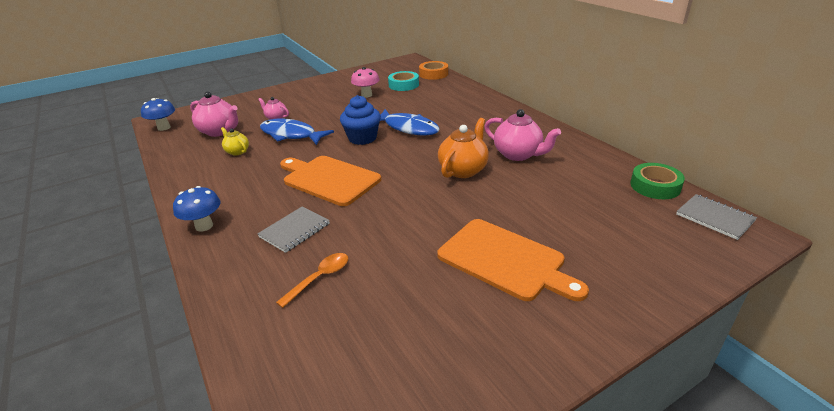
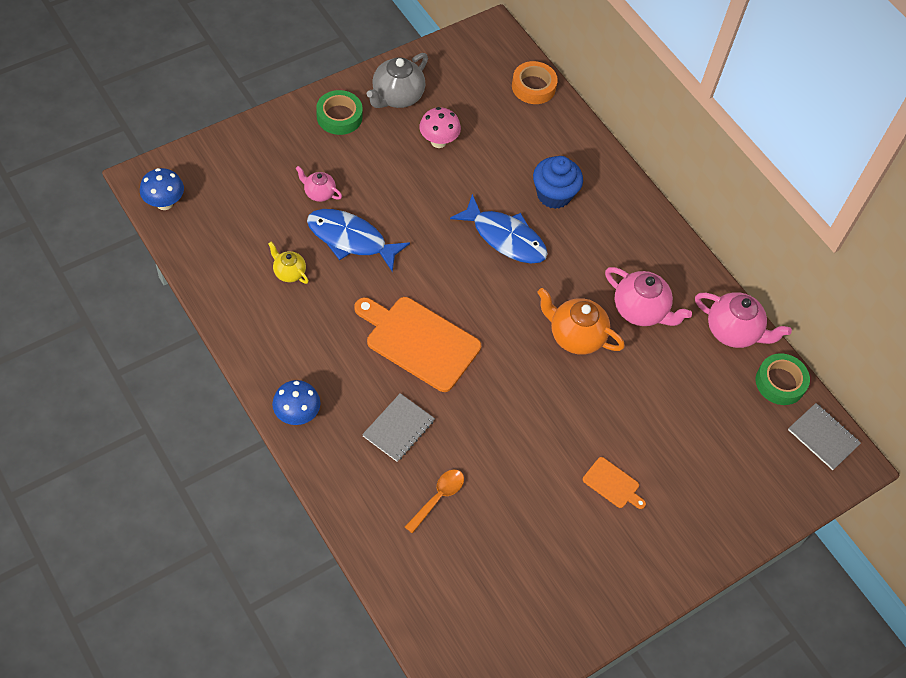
camera: 10 degrees left, 25 degrees up
pink teapot [190,91,238,137] -> pink teapot moved to [695,292,792,348]
blue cupcake [340,95,381,145] -> blue cupcake moved to [533,156,583,209]
turquoise tape [388,71,419,91] -> none
orange cutting board [437,219,589,301] -> orange cutting board [583,457,646,509], size x0.47
orange teapot [438,118,489,178] -> orange teapot turned 90 degrees counterclockwise [537,288,625,355]
none -> green tape [316,90,363,135]
none -> grey teapot [367,53,428,108]

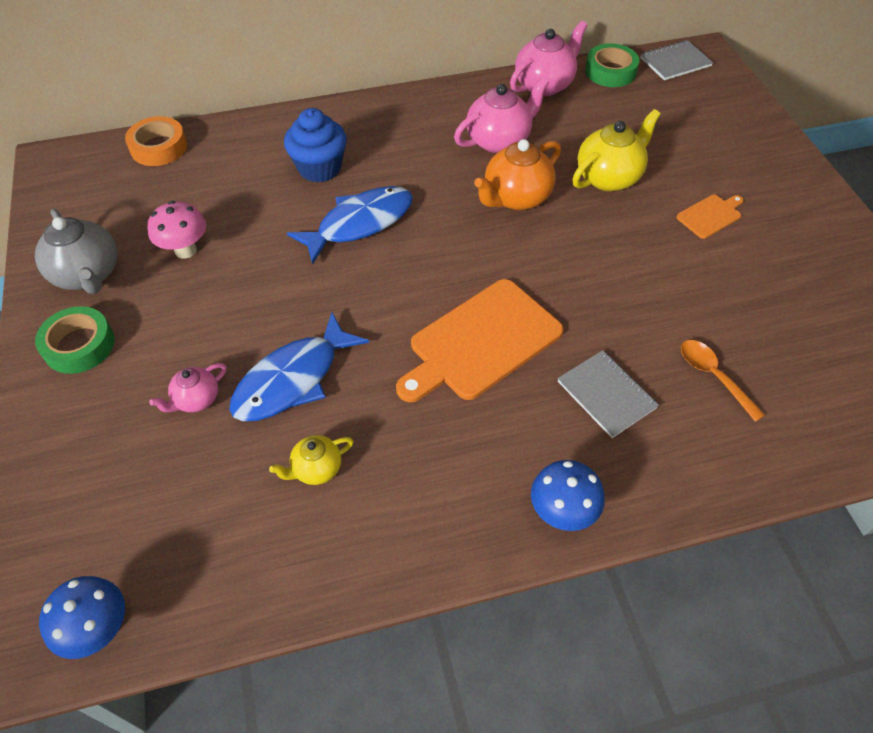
camera: 65 degrees left, 5 degrees down
none -> yellow teapot [572,109,661,191]

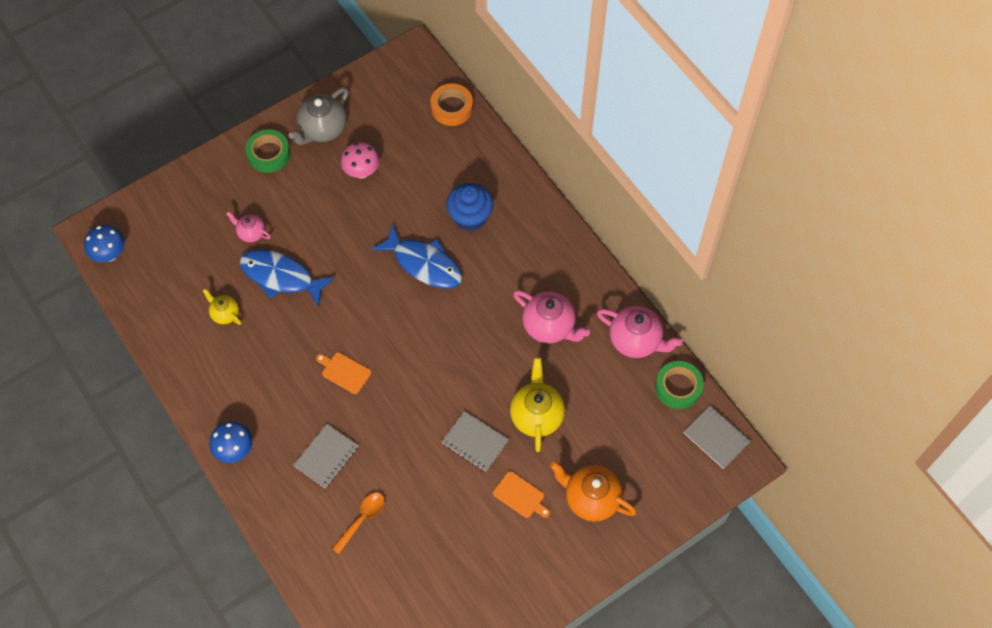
camera: 70 degrees right, 10 degrees up
orange cutting board [396,279,563,402] -> orange cutting board [316,352,371,394], size x0.47
orange teapot [474,139,561,210] -> orange teapot moved to [550,461,637,522]
yellow teapot [572,109,661,191] -> yellow teapot turned 120 degrees counterclockwise [510,357,565,452]
none -> grey notebook [442,411,509,471]

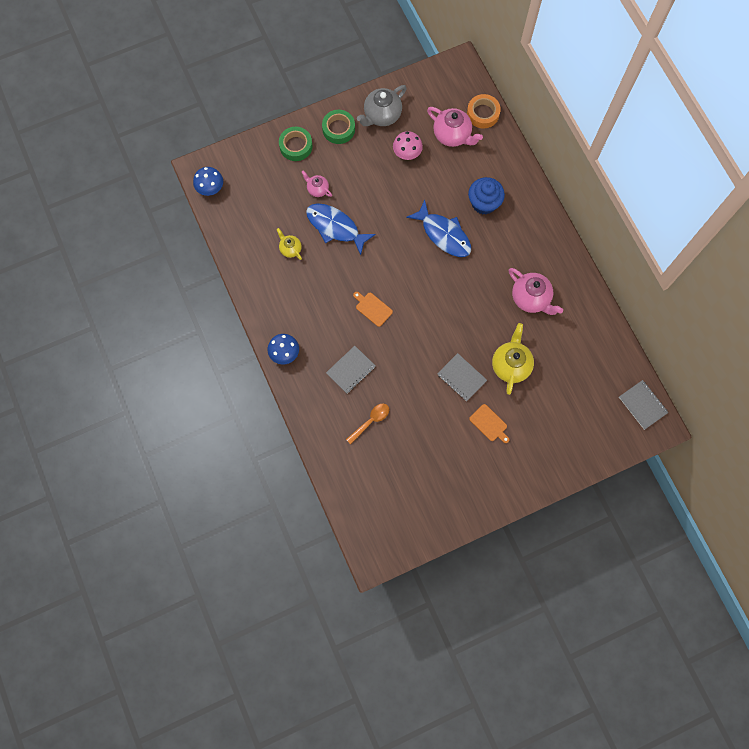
camera: 10 degrees right, 10 degrees up
orange teapot [550,461,637,522] -> none
pink teapot [597,306,683,358] -> pink teapot moved to [427,107,483,147]
green tape [655,361,703,409] -> green tape moved to [279,127,313,161]

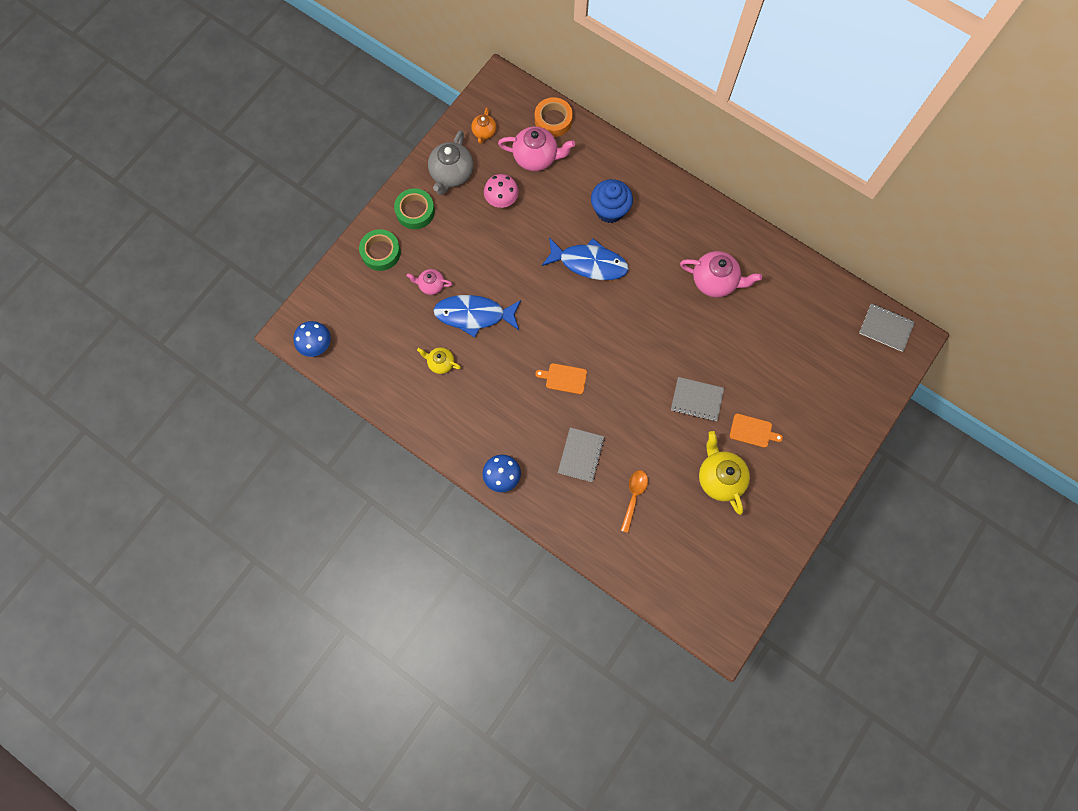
camera: 30 degrees left, 0 degrees up
yellow teapot [492,323,534,395] -> yellow teapot moved to [699,431,750,515]
none -> orange teapot [471,107,497,144]

